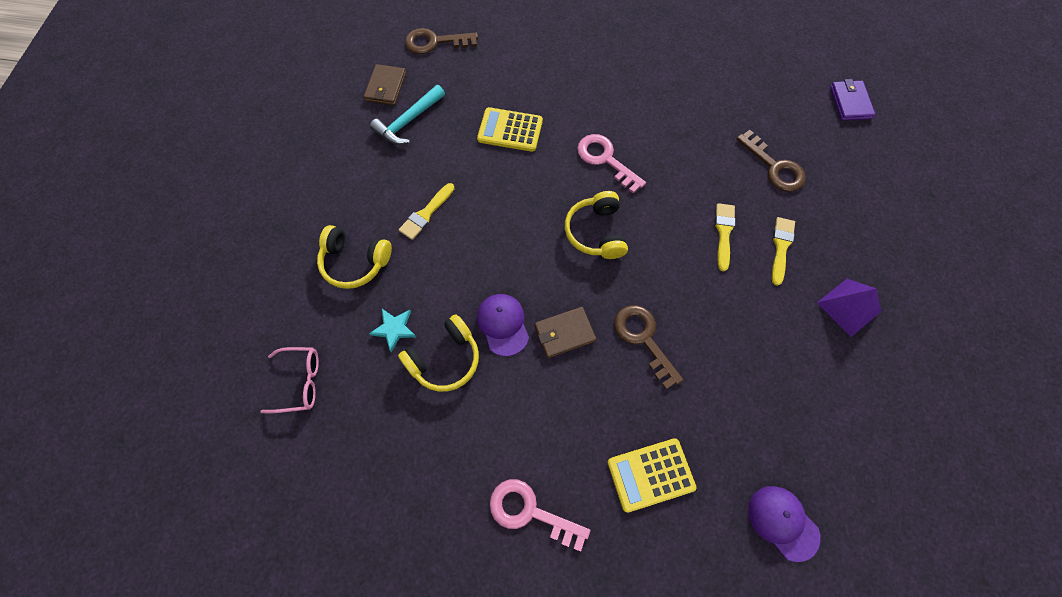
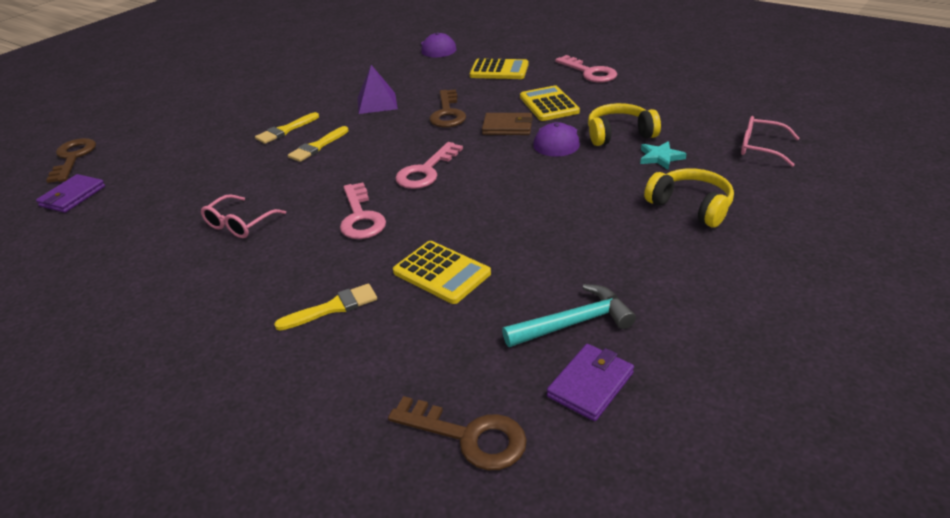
camera: 150 degrees left, 30 degrees down
brown wallet [364,64,406,105] -> purple wallet [547,344,634,421]
yellow brush [399,183,455,240] -> yellow brush moved to [274,284,377,331]
yellow headphones [565,191,628,259] -> pink key [395,142,463,189]
brown key [736,130,806,192] -> brown key moved to [46,138,96,183]
purple pyramid [817,279,882,337] -> purple pyramid moved to [358,65,398,114]
none -> pink glasses [201,194,286,238]
none -> yellow calculator [520,86,580,121]

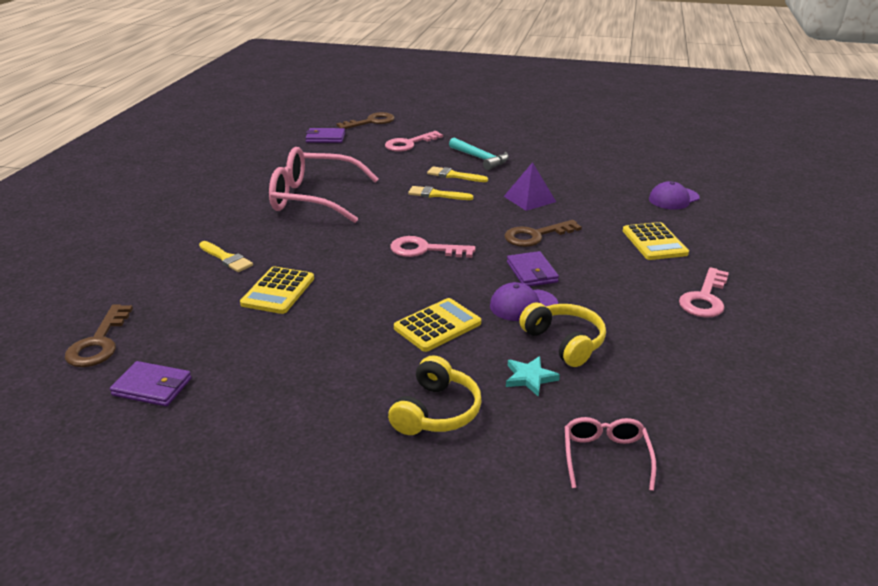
camera: 65 degrees right, 5 degrees down
pink glasses [201,194,286,238] -> pink glasses [269,147,379,223], size x2.06
pink key [340,182,386,239] -> pink key moved to [385,131,443,152]
brown wallet [482,113,533,135] -> purple wallet [507,251,559,287]
turquoise hammer [502,284,636,347] -> turquoise hammer moved to [449,138,509,170]
yellow calculator [520,86,580,121] -> yellow calculator moved to [394,298,481,352]

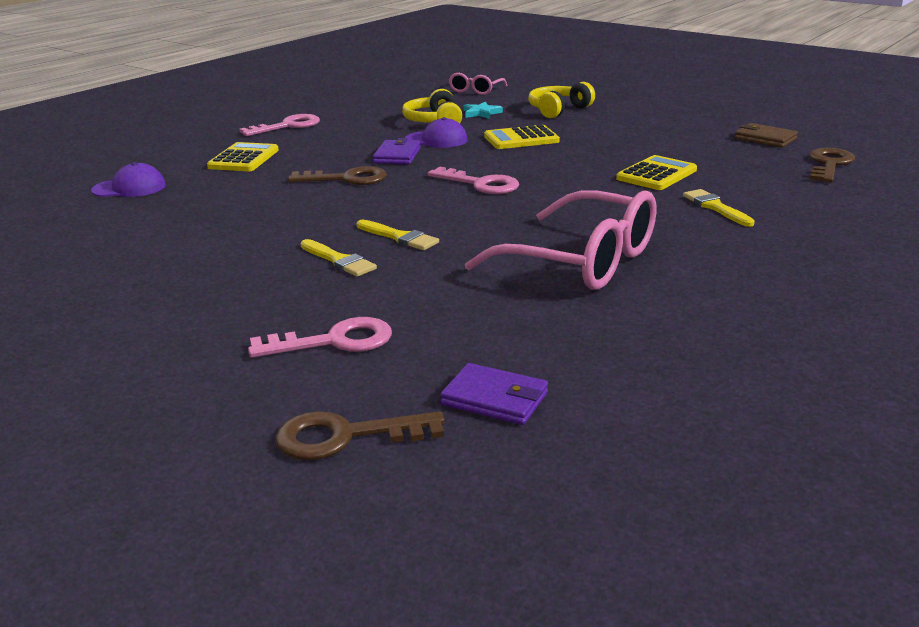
camera: 155 degrees left, 5 degrees down
purple wallet [110,361,192,406] -> brown wallet [735,123,798,148]
turquoise hammer [449,138,509,170] -> none
purple pyramid [504,162,556,211] -> none

